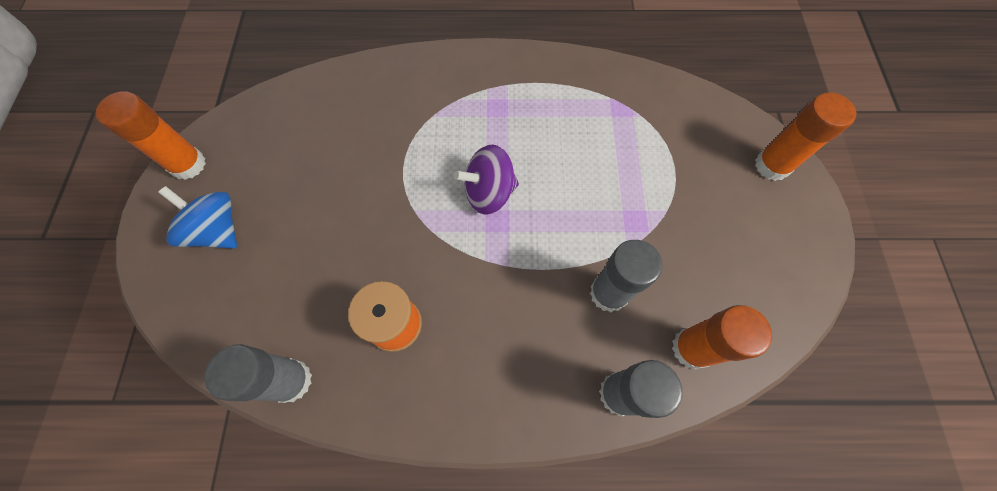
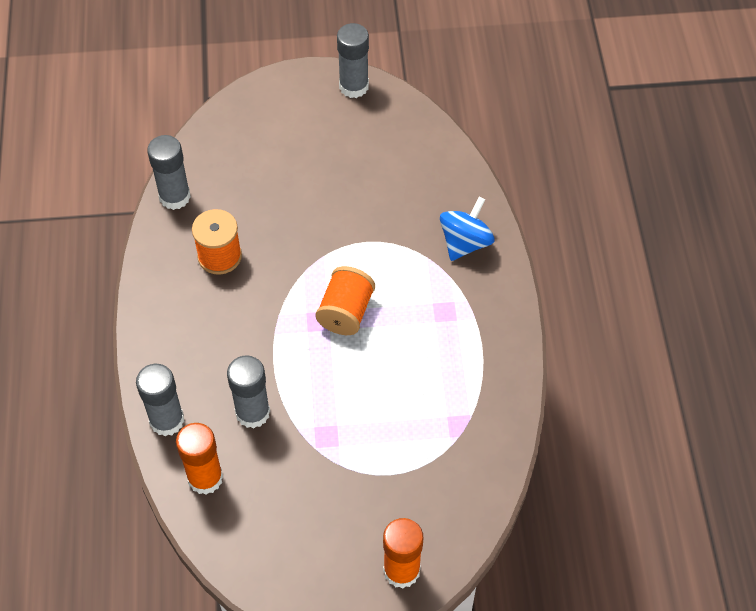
camera: 85 degrees right, 10 degrees down
orange glue stick [95,91,206,180] -> grey glue stick [337,23,369,98]
blue spinning top [158,186,237,249] -> blue spinning top moved to [440,197,495,261]
purple spinning top [454,145,519,215] -> orange spool [315,266,375,335]

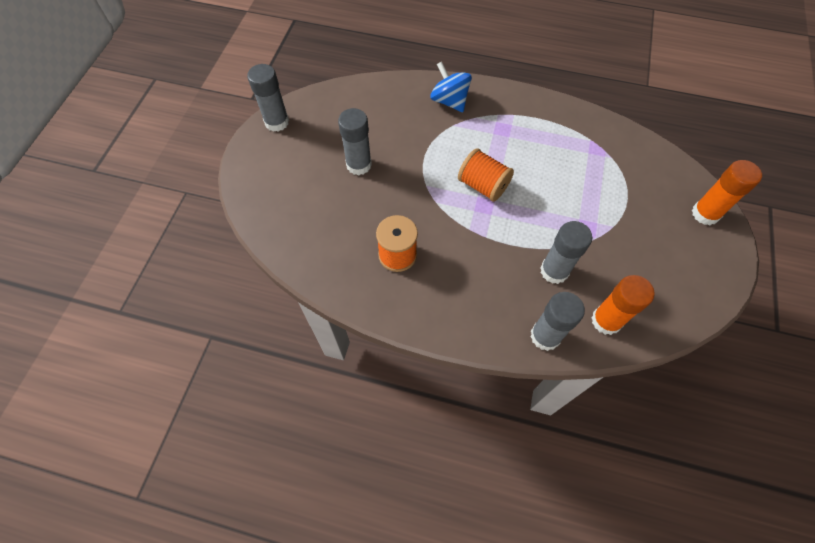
camera: 70 degrees left, 5 degrees up
grey glue stick [147,135,191,210] -> grey glue stick moved to [338,108,372,175]

